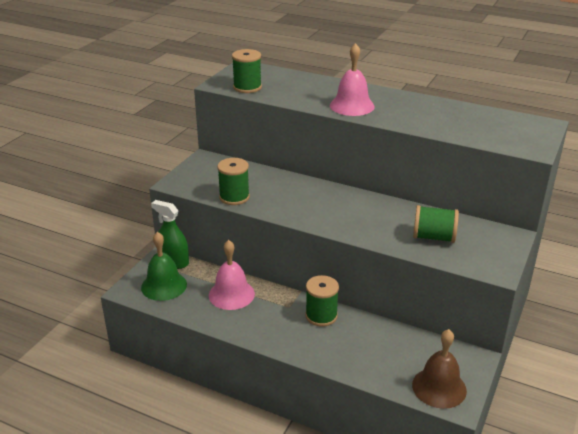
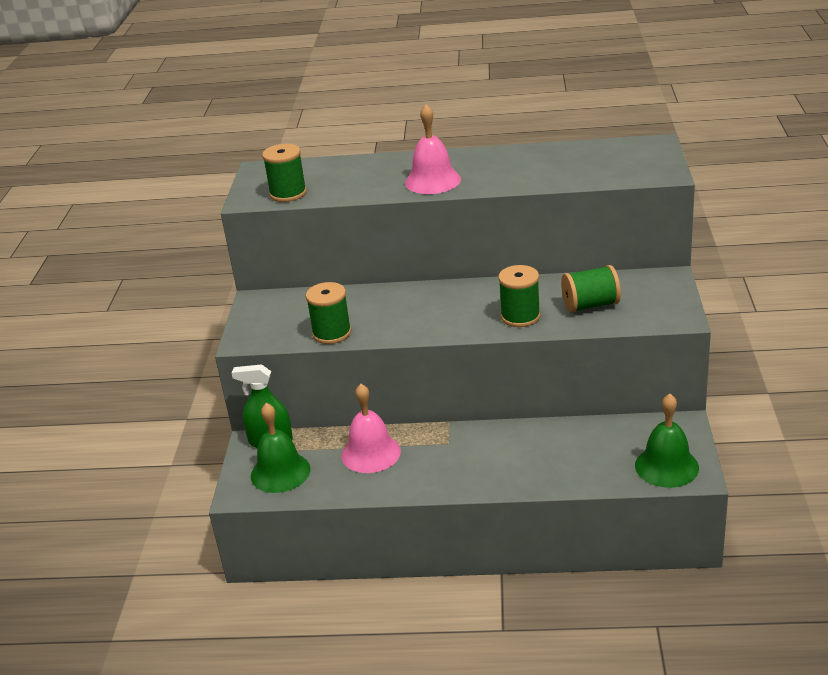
camera: 20 degrees left, 0 degrees up
green spool [305,275,339,327] -> green spool moved to [498,265,541,327]
brown bell [412,329,467,409] -> green bell [635,394,699,488]

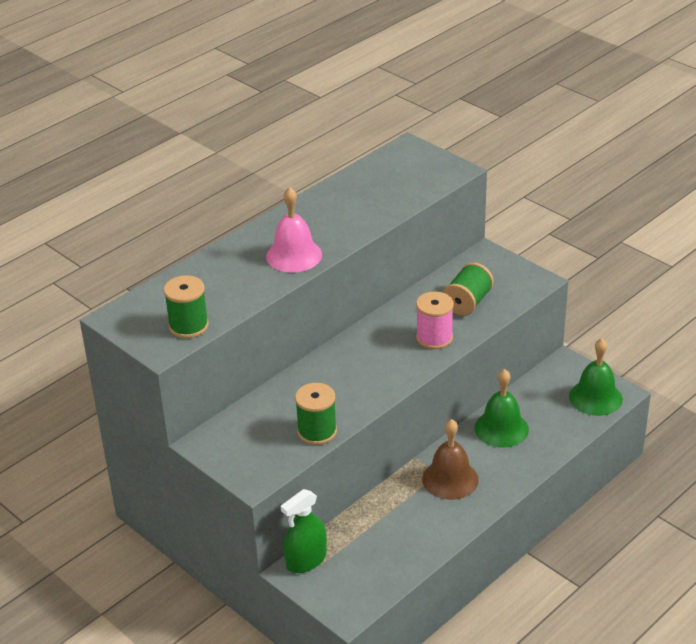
camera: 50 degrees left, 5 degrees up
green bell [251,403,311,493] -> green bell moved to [475,369,529,448]
pink bell [342,384,401,473] -> none
green spool [498,265,541,327] -> pink spool [416,291,454,349]
none -> brown bell [422,419,479,500]

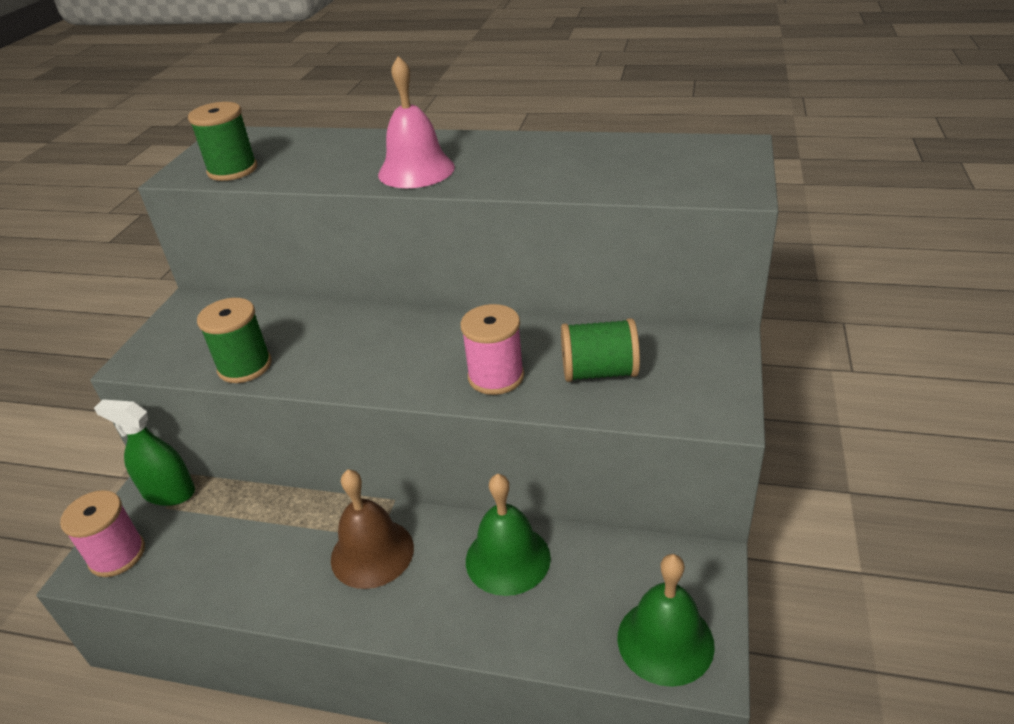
camera: 60 degrees right, 0 degrees up
none -> pink spool [60,490,145,577]

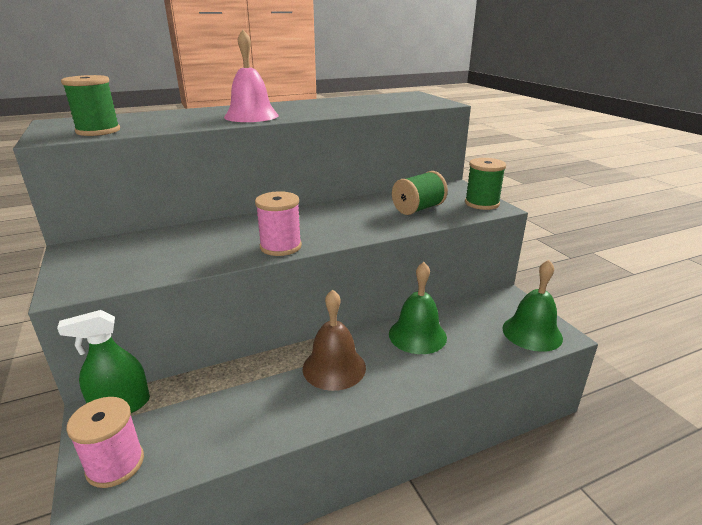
camera: 40 degrees left, 10 degrees down
green spool [197,298,272,383] -> green spool moved to [465,158,506,210]
pink spool [460,304,524,395] -> pink spool moved to [255,191,302,256]

